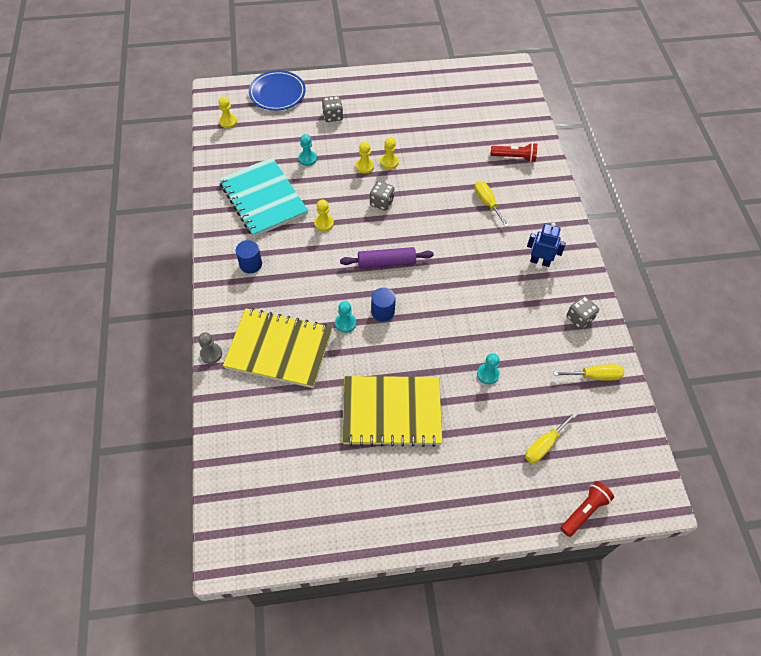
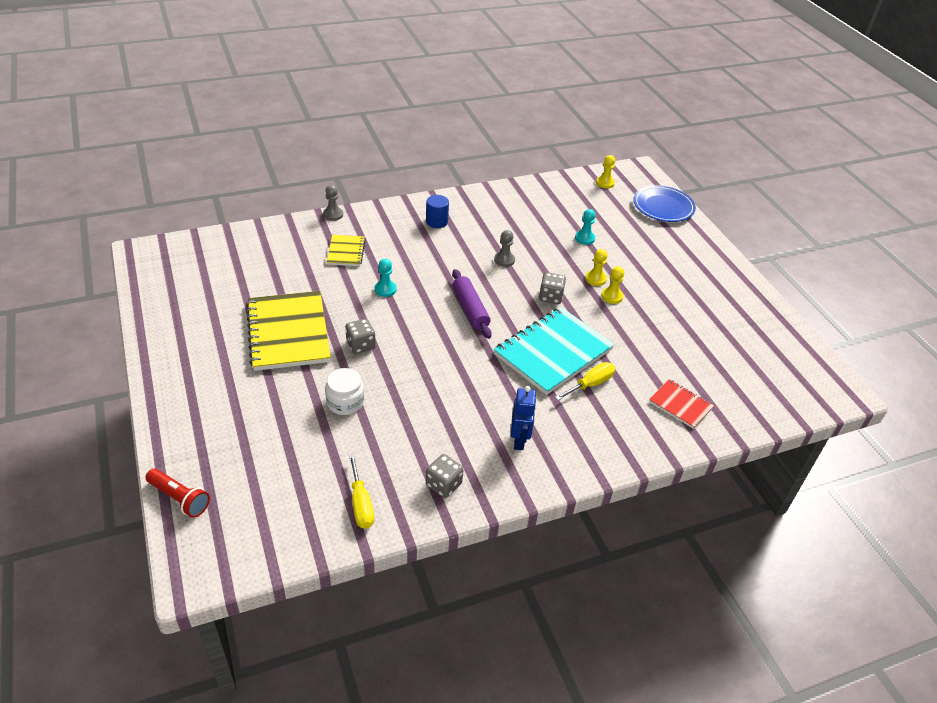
camera: 75 degrees right, 15 degrees down
turquoise notebook [219,157,308,237] -> turquoise notebook moved to [494,307,614,395]
yellow notebook [223,308,332,388] -> yellow notebook [327,235,366,266], size x0.50
yellow pawn [314,200,334,231] -> grey pawn [494,230,515,267]
grey dice [322,96,343,122] -> grey dice moved to [345,319,376,354]
blue cylinder [371,288,396,321] -> none
turquoise pawn [477,353,500,384] -> white jar [325,368,364,415]
red flashlight [490,143,537,162] -> red notebook [649,379,714,429]
yellow screwdriver [525,411,577,463] -> none

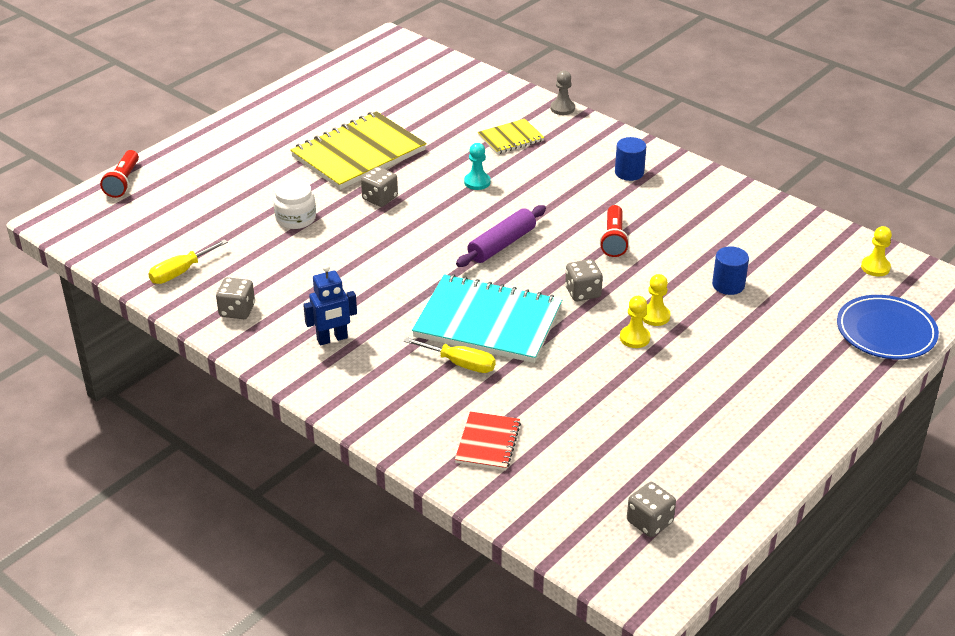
camera: 65 degrees right, 5 degrees down
grey pawn [494,230,515,267] -> red flashlight [600,205,629,257]
turquoise pawn [575,209,596,245] -> blue cylinder [712,246,749,295]
none -> grey dice [627,482,676,537]

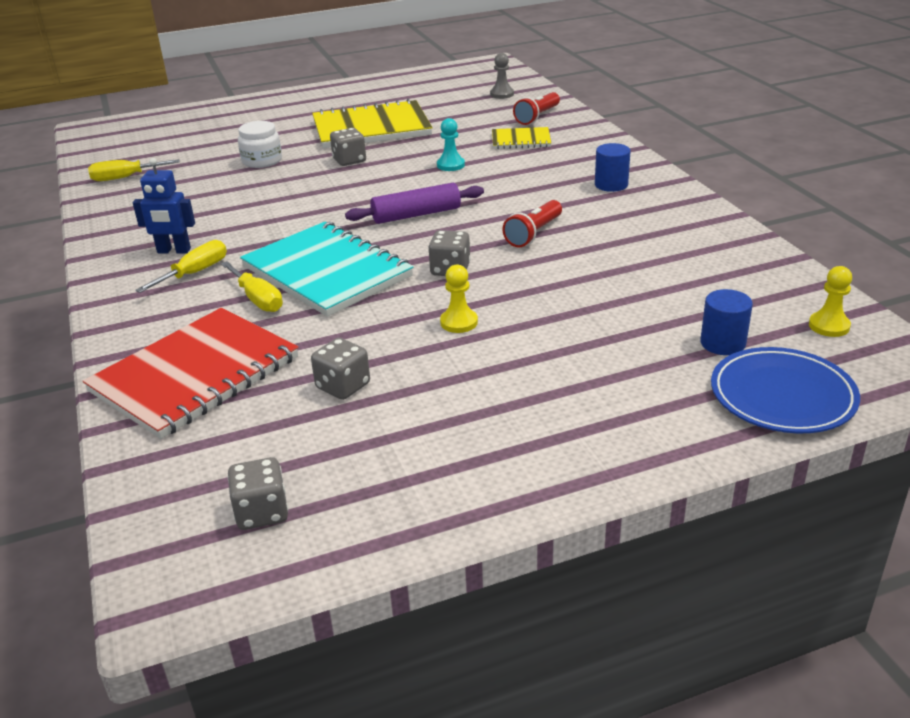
camera: 30 degrees right, 5 degrees down
red flashlight [100,150,139,198] -> red flashlight moved to [513,92,560,125]
grey dice [216,277,255,319] -> grey dice moved to [311,338,370,400]
red notebook [455,411,521,470] -> red notebook [83,308,299,439], size x1.99
grey pawn [550,71,575,115] -> grey pawn moved to [490,53,514,99]
yellow pawn [642,274,671,326] -> none
blue cylinder [712,246,749,295] -> blue cylinder moved to [700,289,753,355]
none -> yellow screwdriver [135,240,227,293]

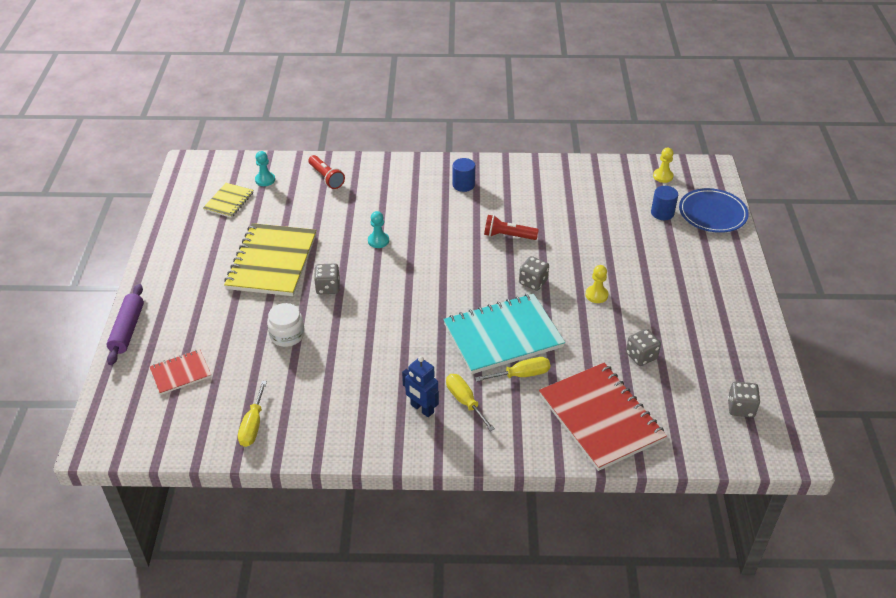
camera: 70 degrees left, 10 degrees up
blue robot [133,158,195,254] -> blue robot turned 105 degrees clockwise [402,356,439,417]
purple rolling pin [345,183,484,224] -> purple rolling pin moved to [107,284,144,365]
grey pawn [490,53,514,99] -> turquoise pawn [255,151,275,186]
yellow notebook [492,127,551,149] -> yellow notebook moved to [203,183,254,218]
red flashlight [502,200,562,248] -> red flashlight turned 135 degrees clockwise [484,215,539,240]
none -> red notebook [150,349,211,395]

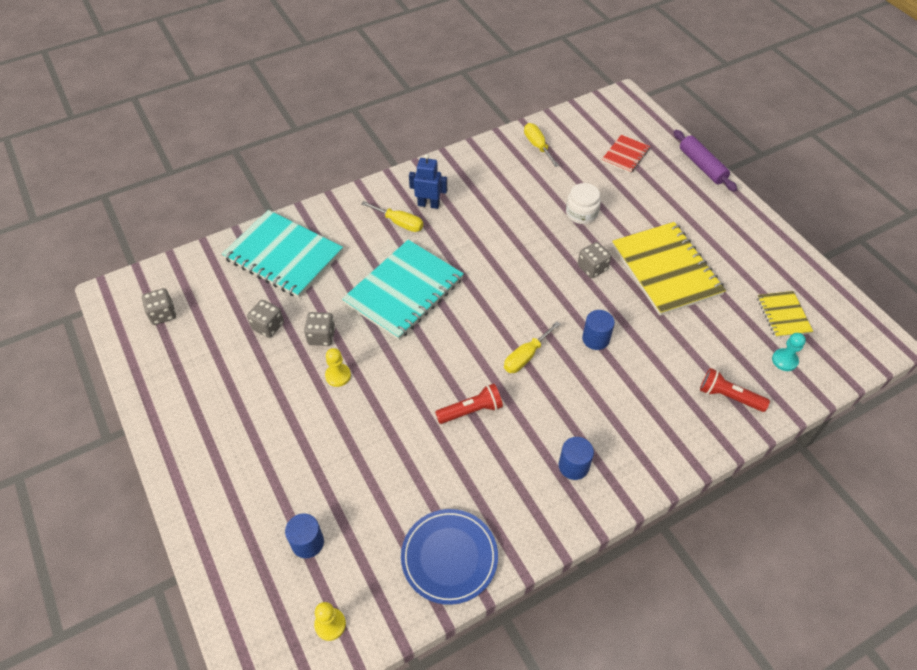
camera: 150 degrees right, 10 degrees up
turquoise pawn [368,211,389,248] -> blue cylinder [582,310,615,350]
yellow screwdriver [475,357,550,382] -> yellow screwdriver moved to [504,321,561,373]
grey dice [519,256,549,291] -> grey dice moved to [304,312,335,346]
red notebook [539,363,667,471] -> turquoise notebook [222,210,343,298]
blue plate [679,188,749,233] -> blue plate moved to [401,509,498,605]

